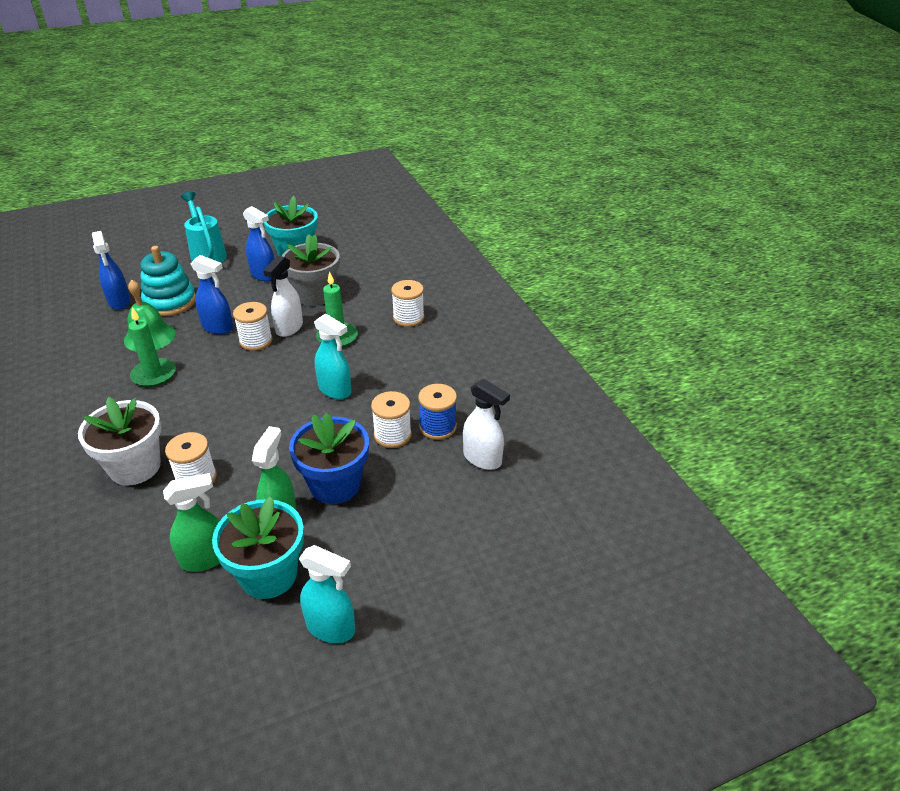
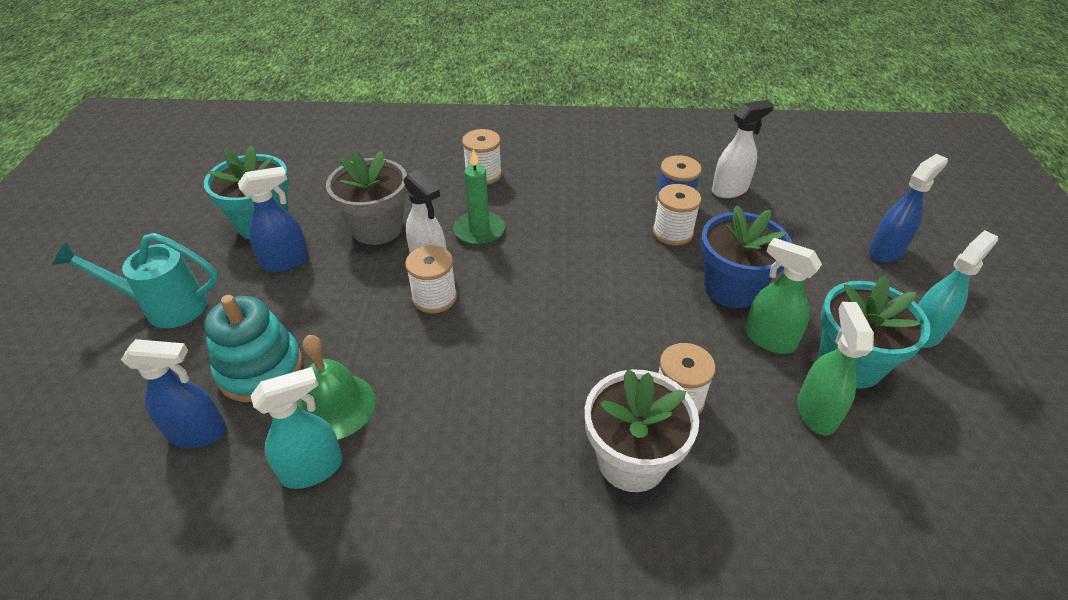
camera: 65 degrees left, 5 degrees up
green candle [129,308,176,387] -> none
blue spray bottle [191,255,233,334] -> blue spray bottle moved to [869,154,948,263]
turquoise spray bottle [314,313,352,399] -> turquoise spray bottle moved to [250,367,343,489]

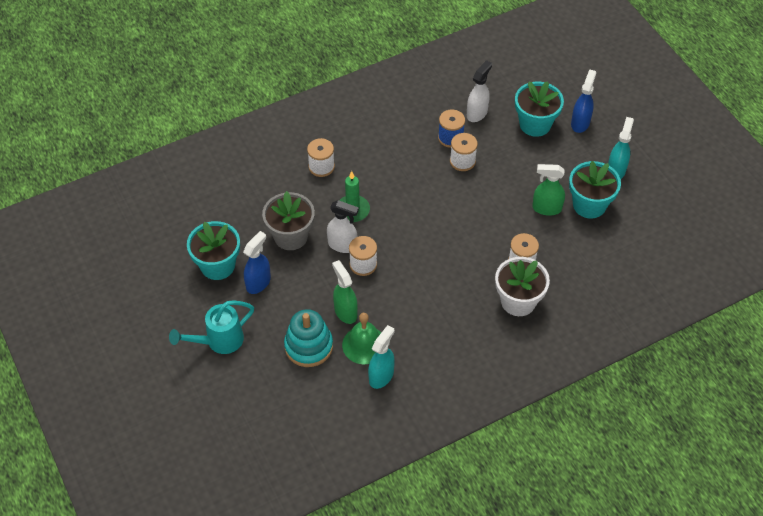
camera: 30 degrees left, 10 degrees up
blue spray bottle [121,339,227,448] -> none
blue flower pot [701,205,792,308] -> none
green spray bottle [797,302,874,436] -> green spray bottle moved to [332,260,358,324]
none -> turquoise flower pot [515,81,564,137]

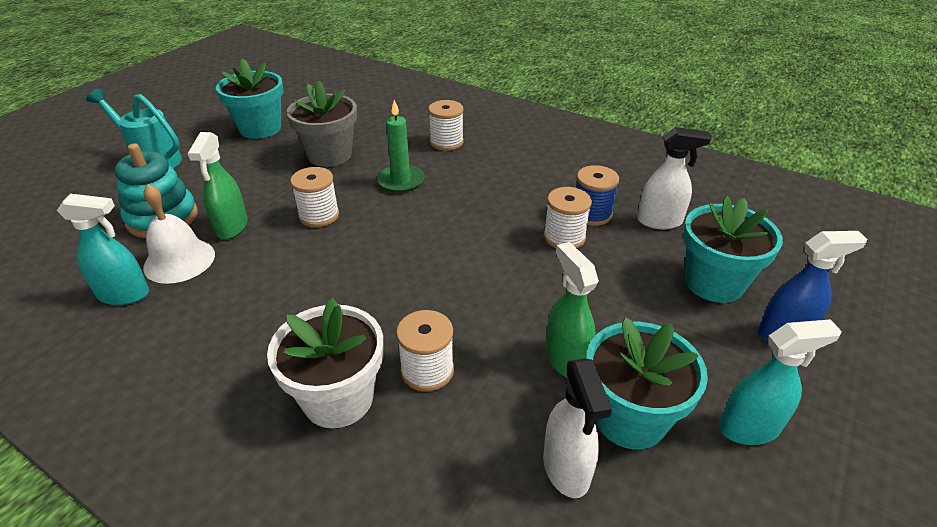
camera: 60 degrees right, 15 degrees down
blue spray bottle [243,231,271,294] -> none
white spray bottle [327,200,359,253] -> white spray bottle moved to [543,358,612,498]
green spray bottle [332,260,358,324] -> green spray bottle turned 150 degrees clockwise [187,132,248,239]
green bell [342,313,381,364] -> white bell [143,184,215,284]

